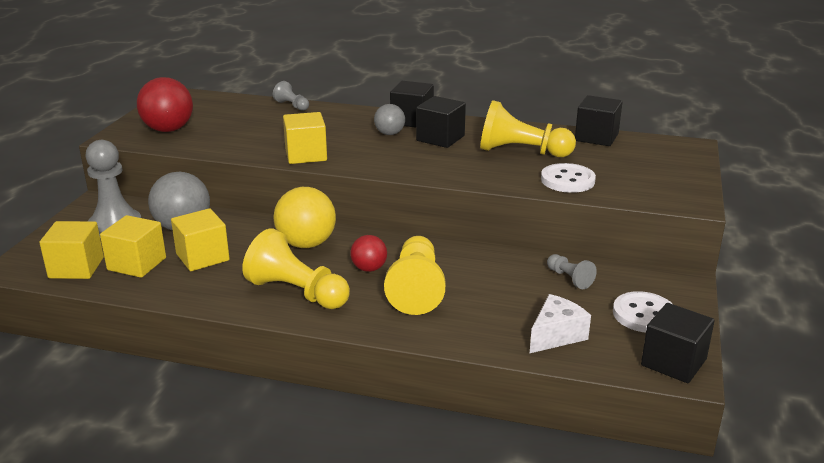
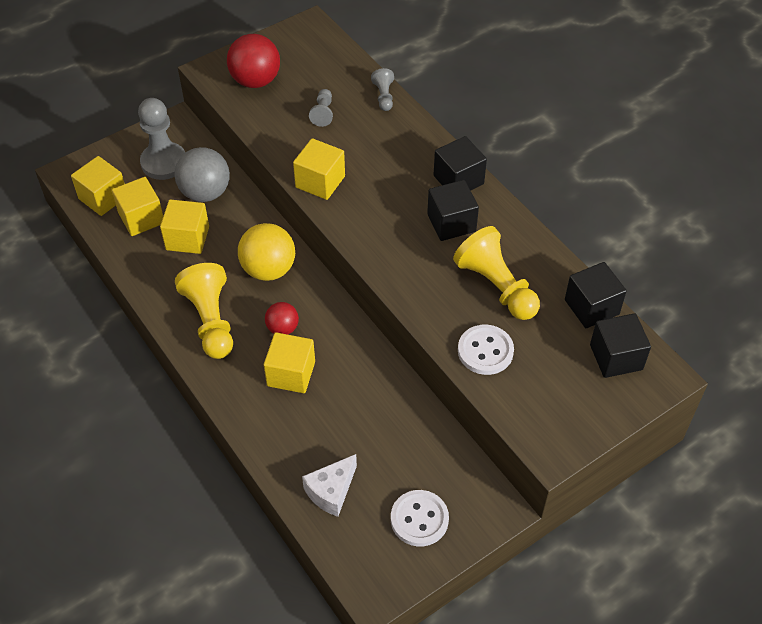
camera: 40 degrees right, 25 degrees up
grey ball [374,104,405,135] -> none
yellow pawn [384,236,445,315] -> yellow cube [264,332,315,393]
white cheese [530,294,591,353] -> white cheese turned 135 degrees clockwise [302,454,357,517]
grey pawn [547,254,597,289] -> grey pawn moved to [309,89,333,127]
black cube [641,303,715,383] -> black cube moved to [590,313,651,378]

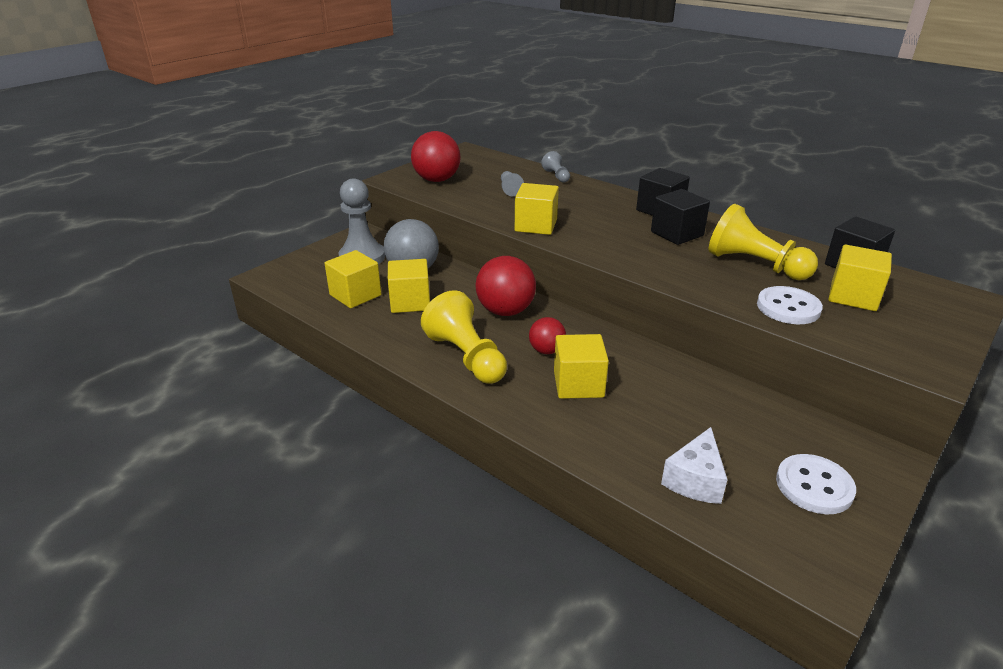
camera: 15 degrees left, 20 degrees down
yellow cube [71,156,125,216] -> yellow cube moved to [828,244,892,311]
yellow ball [238,223,295,281] -> red ball [476,256,536,316]
black cube [590,313,651,378] -> none

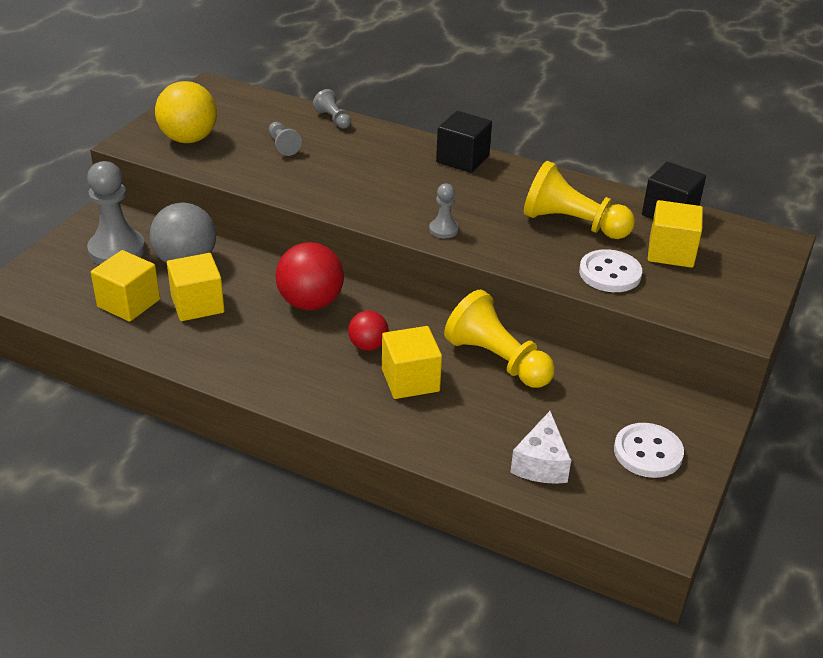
camera: 15 degrees left, 5 degrees up
red ball [411,131,461,182] -> yellow ball [155,81,217,143]
yellow pawn [421,290,507,384] -> yellow pawn moved to [444,290,555,388]
yellow cube [515,183,559,235] -> none
black cube [651,189,710,245] -> none
none -> grey pawn [429,183,459,238]

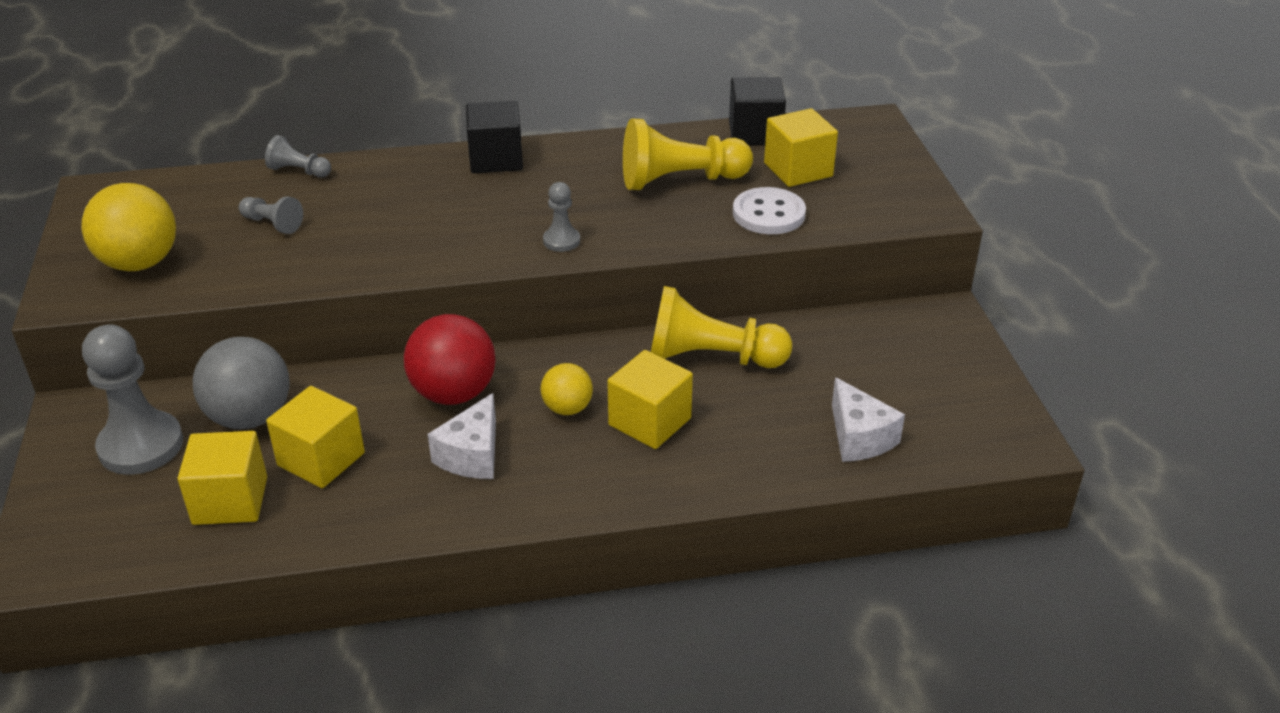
camera: 35 degrees left, 0 degrees up
red ball [348,310,389,351] -> yellow ball [540,363,593,415]
white button [614,423,684,478] -> none
none -> white cheese [428,393,496,479]

